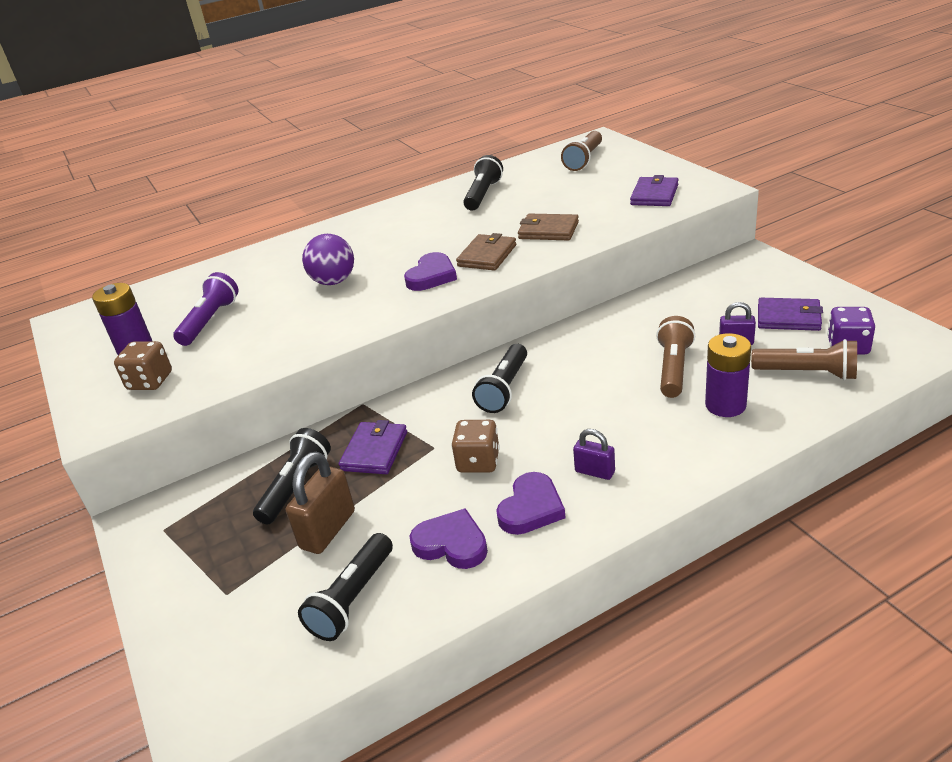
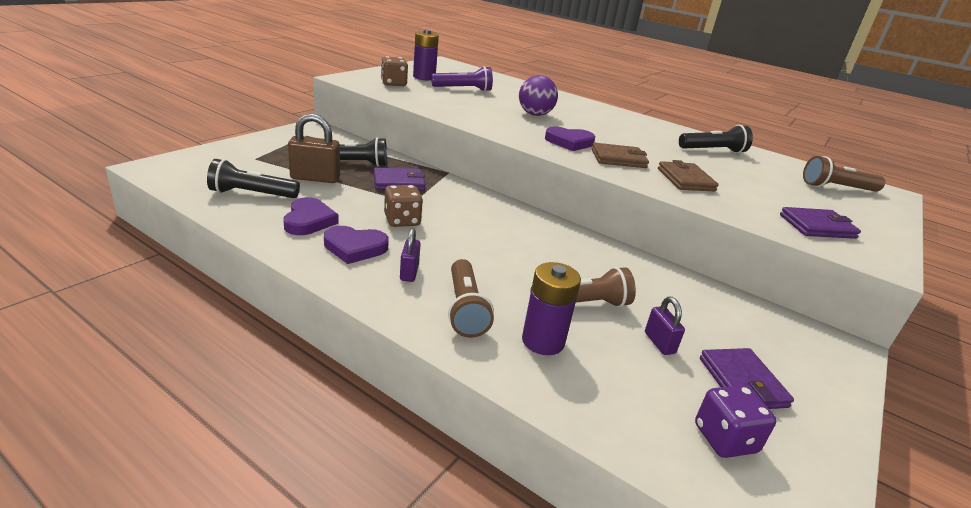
camera: 55 degrees right, 5 degrees down
black flashlight [472,344,527,413] -> none
brown flashlight [751,339,857,380] -> brown flashlight moved to [448,259,494,338]

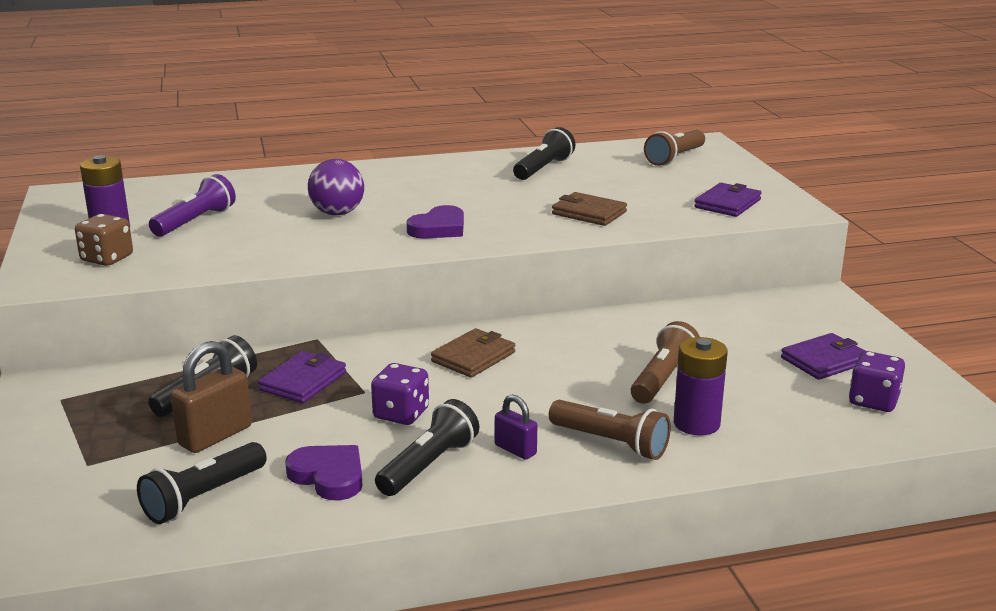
camera: 45 degrees left, 5 degrees down
purple heart [324,226,389,264] -> black flashlight [375,399,479,496]
brown dice [384,185,423,227] -> purple dice [371,363,429,425]
brown wallet [591,143,649,168] -> brown wallet moved to [431,328,515,378]
purple padlock [645,297,685,355] -> none
purple wallet [700,348,794,409] -> purple wallet turned 60 degrees counterclockwise [781,333,865,380]

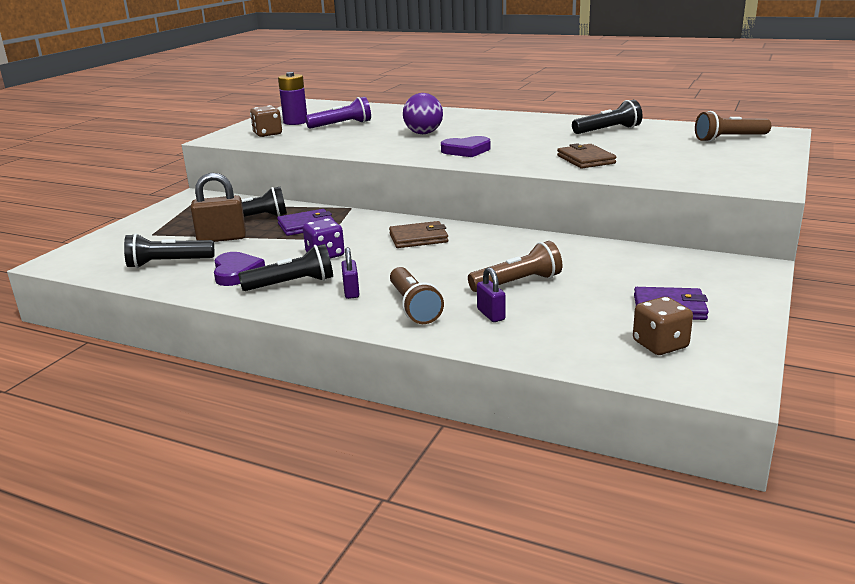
camera: 40 degrees right, 0 degrees up
purple battery [674,337,728,436] -> purple padlock [477,267,505,322]
purple wallet [694,183,762,217] -> none
purple dice [849,351,905,412] -> brown dice [633,297,693,355]

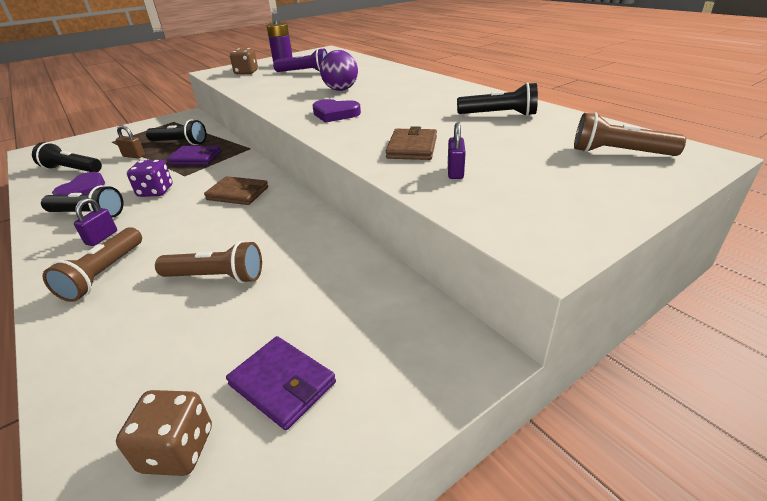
camera: 30 degrees right, 10 degrees up
brown padlock [191,173,246,242] -> brown padlock [116,125,145,158], size x0.59
purple padlock [477,267,505,322] -> purple padlock moved to [448,122,466,179]

